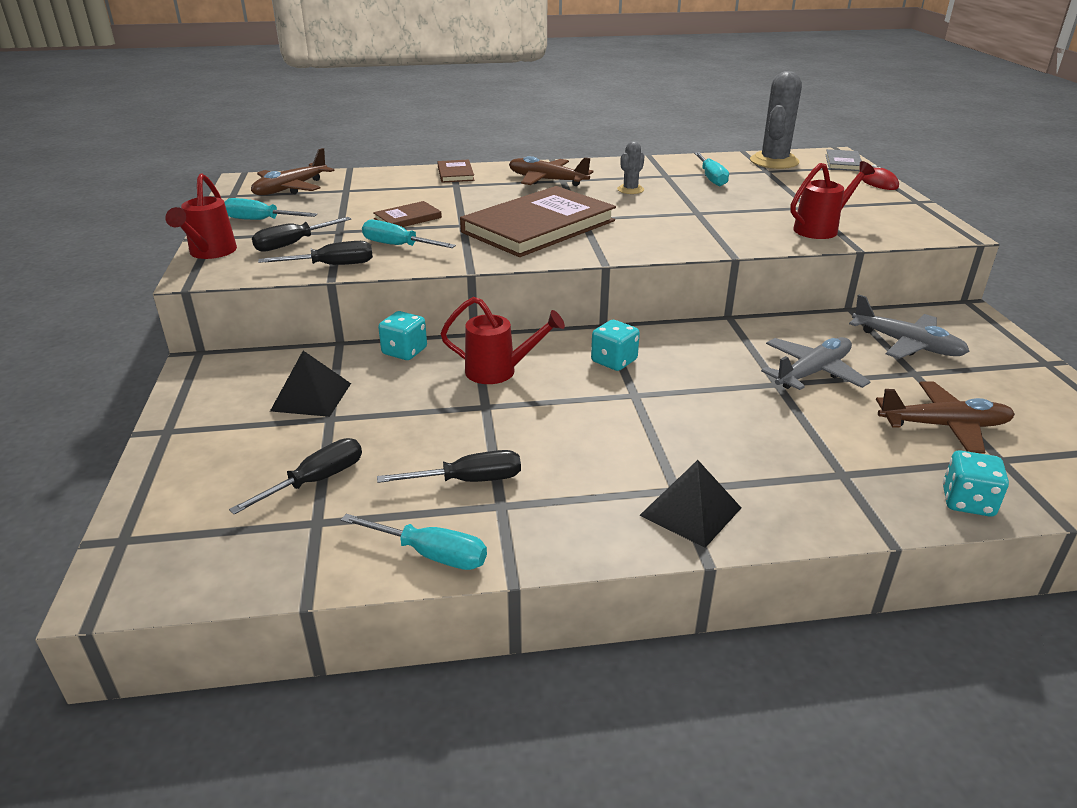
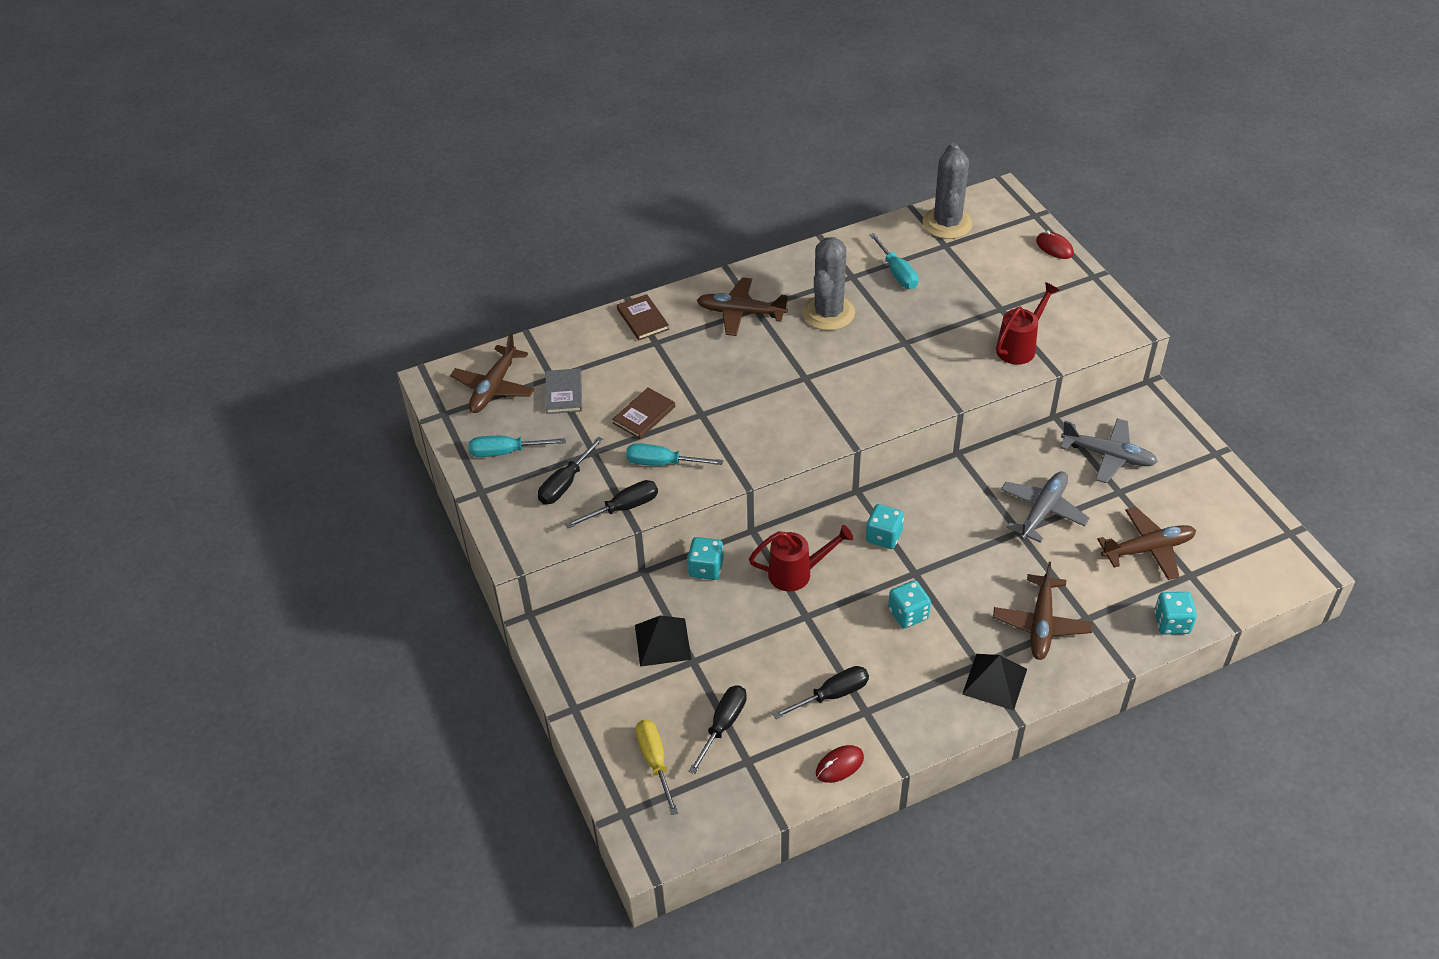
camera: 15 degrees left, 15 degrees up
red watering can [165,173,237,259] -> none
turquoise screwdriver [341,514,487,570] -> red mouse [816,745,864,783]
brown book [460,186,616,257] -> none
grey cactus [617,141,644,194] -> grey cactus [802,237,855,331], size x1.96
grey book [825,149,862,171] -> grey book moved to [546,368,582,414]
none -> yellow screwdriver [635,720,678,815]
none -> turquoise dice [888,580,931,628]
none -> brown plane [993,562,1093,660]

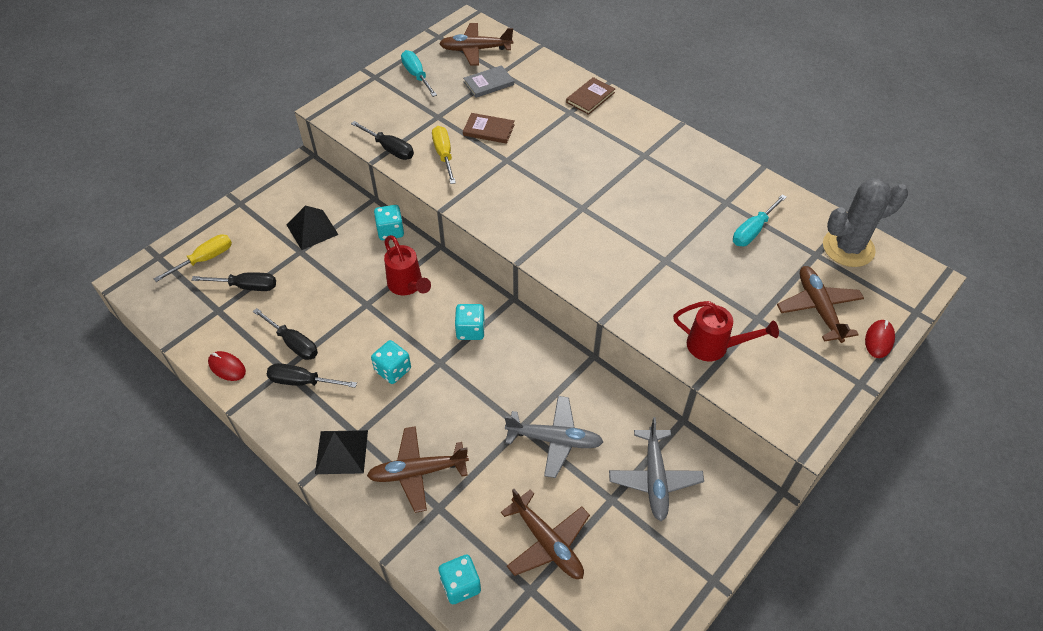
camera: 65 degrees right, 5 degrees up
black screwdriver [538,437,604,504] -> black screwdriver moved to [267,363,357,388]
turquoise screwdriver [626,443,723,466] -> yellow screwdriver [432,126,456,184]
brown plane [697,277,788,336] -> brown plane moved to [777,266,864,343]
grey cactus [802,237,855,331] -> none

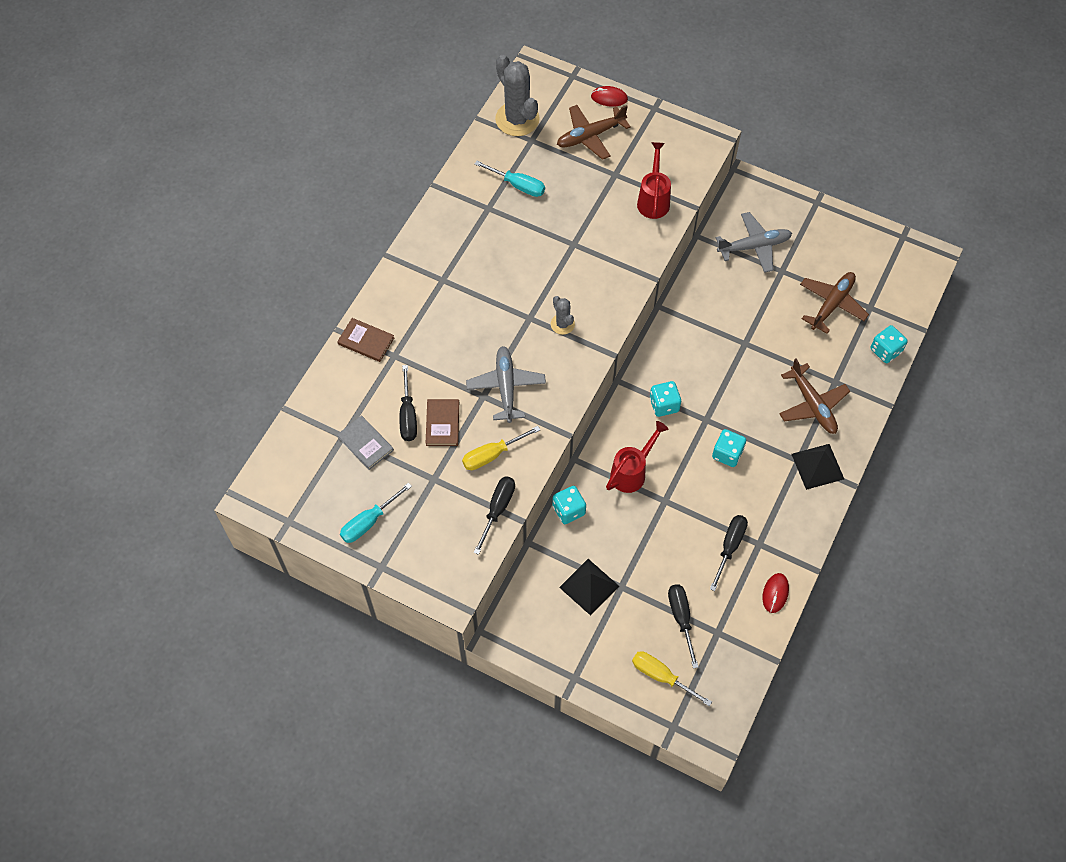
camera: 105 degrees left, 10 degrees up
black screwdriver [267,363,357,388] -> black screwdriver moved to [399,365,417,441]
brown plane [439,23,513,66] -> none
grey plane [505,396,603,478] -> grey plane moved to [466,346,546,423]
none -> grey cactus [551,296,575,335]

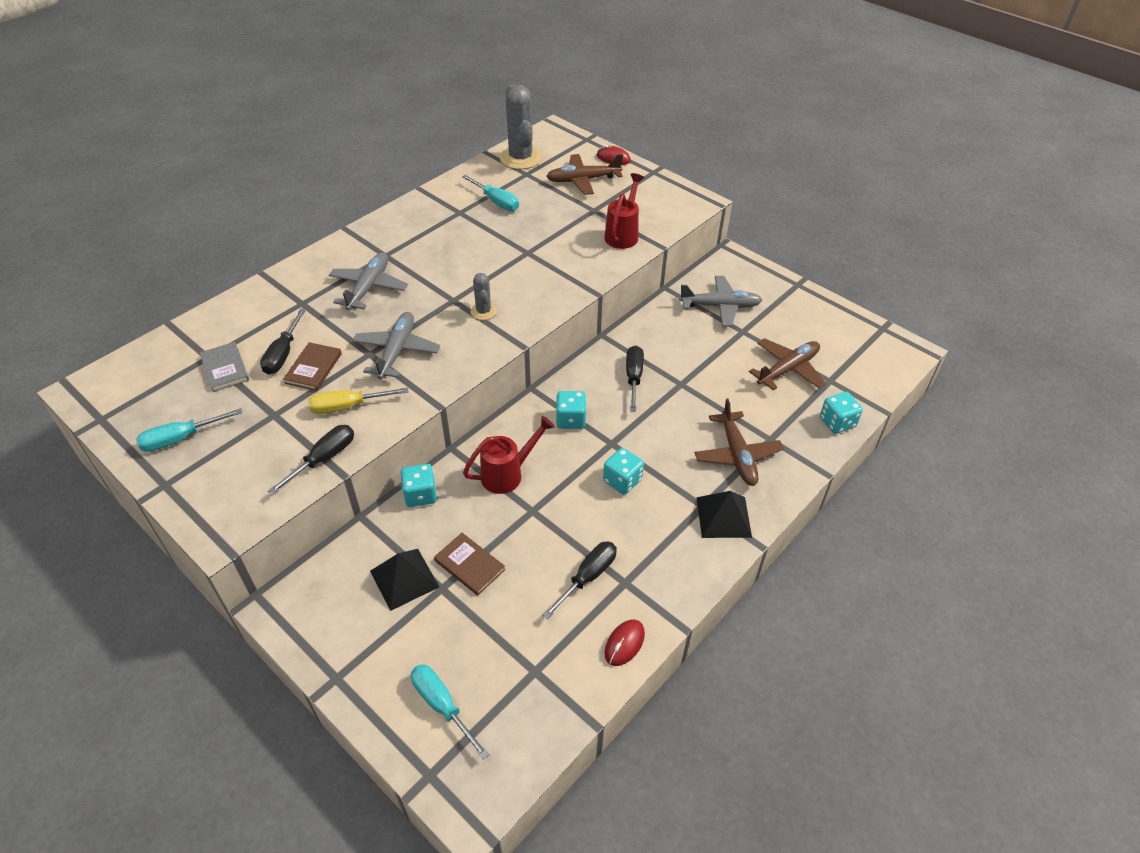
camera: 15 degrees right, 15 degrees down
brown book [337,318,394,362] -> brown book moved to [434,533,505,596]
yellow screwdriver [632,651,712,706] -> turquoise screwdriver [411,664,489,759]
black screwdriver [668,584,699,669] -> black screwdriver moved to [626,345,644,412]
none -> grey plane [329,252,408,310]

